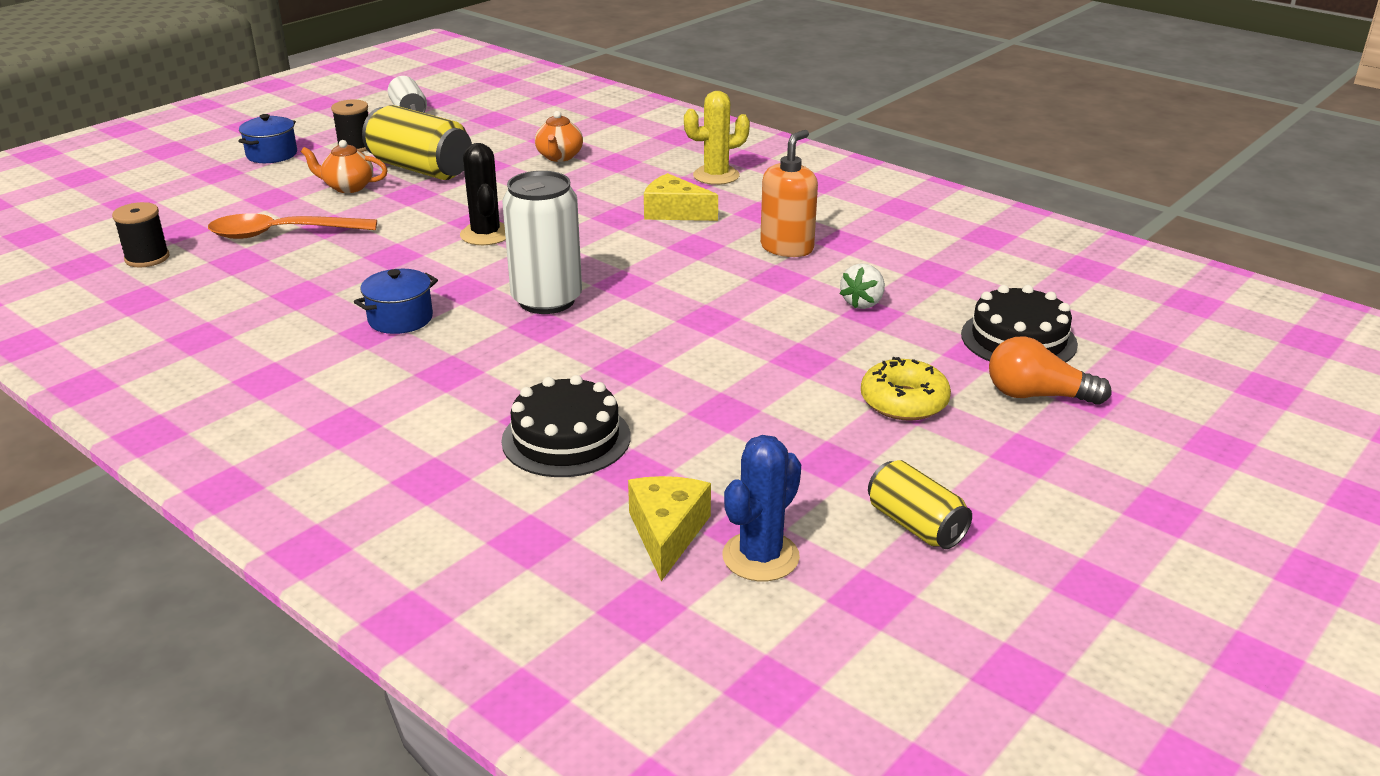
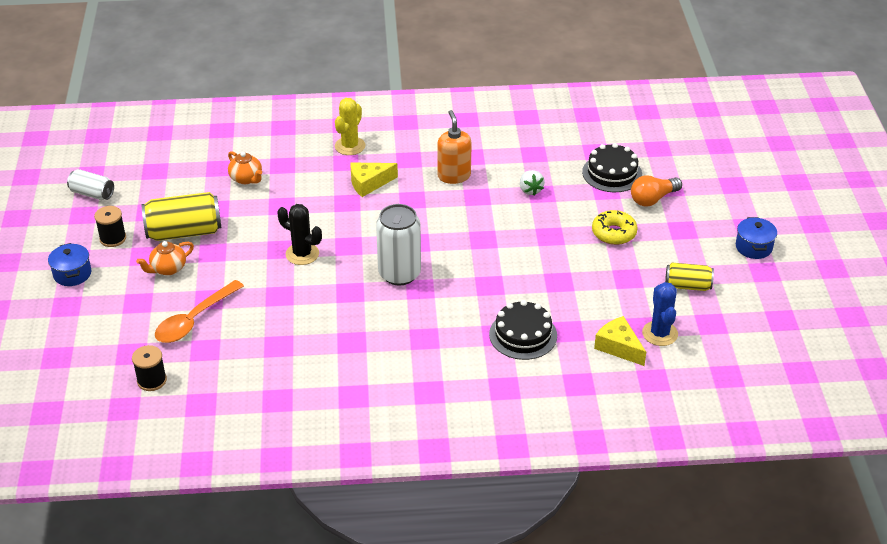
camera: 45 degrees left, 10 degrees up
blue pot [354,269,438,334] -> blue pot moved to [736,217,777,259]

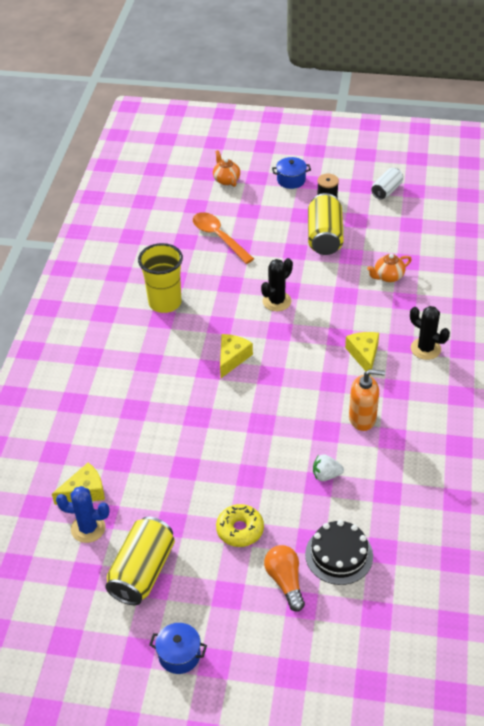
camera: 105 degrees right, 5 degrees up
black spool [132,345,167,391] -> none
orange teapot [136,241,194,275] -> orange teapot moved to [213,150,240,187]
yellow cactus [335,98,365,155] -> black cactus [410,306,450,360]
white can [376,204,421,286] -> yellow cheese [220,334,253,378]
black cake [489,300,557,360] -> none
yellow can [665,263,714,291] -> yellow can [105,517,175,605], size x1.70
none -> yellow cup [138,243,183,313]

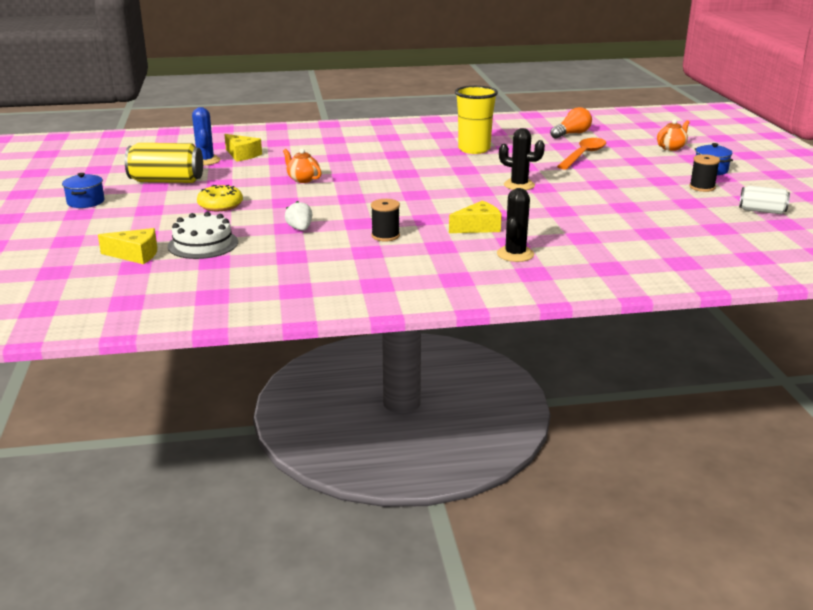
camera: 70 degrees right, 20 degrees down
yellow cheese [220,334,253,378] -> yellow cheese moved to [98,228,157,264]
orange light bulb [264,545,305,612] -> orange light bulb moved to [550,107,592,139]
black cake [305,520,373,585] -> white cake [168,212,238,259]
yellow can [308,193,344,255] -> none
orange soap dispenser [349,369,385,431] -> black spool [371,199,400,242]
orange teapot [367,254,412,282] -> orange teapot moved to [283,149,322,183]

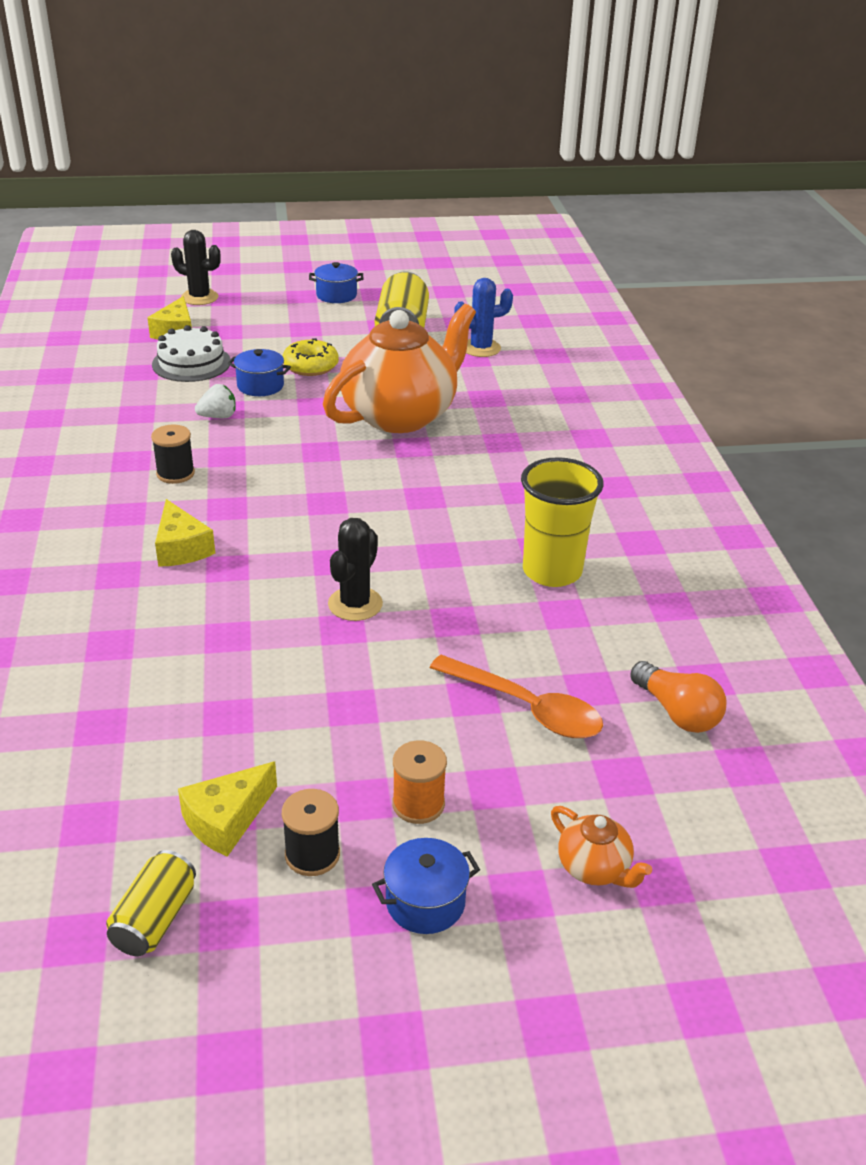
camera: 90 degrees right, 10 degrees up
yellow cheese [224,134,262,162] -> yellow cheese moved to [178,762,277,857]
orange teapot [283,149,322,183] -> orange teapot [323,304,476,433], size x2.49
black cactus [497,188,534,262] -> black cactus moved to [171,230,221,305]
white can [739,186,790,214] -> yellow can [106,850,196,956]
none -> blue pot [227,349,291,396]
none -> orange spool [392,740,447,824]

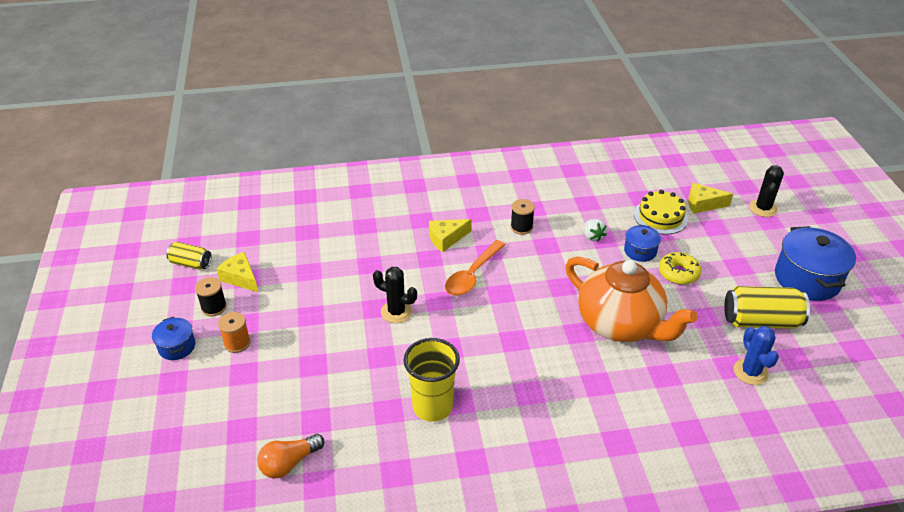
camera: 90 degrees right, 5 degrees up
white cake [152,325,231,382] -> yellow cake [634,190,688,235]
blue pot [309,262,363,303] -> blue pot [775,226,856,301], size x1.91
orange spoon [430,655,603,738] -> orange spoon moved to [445,240,505,296]
orange teapot [551,806,652,888] -> none

